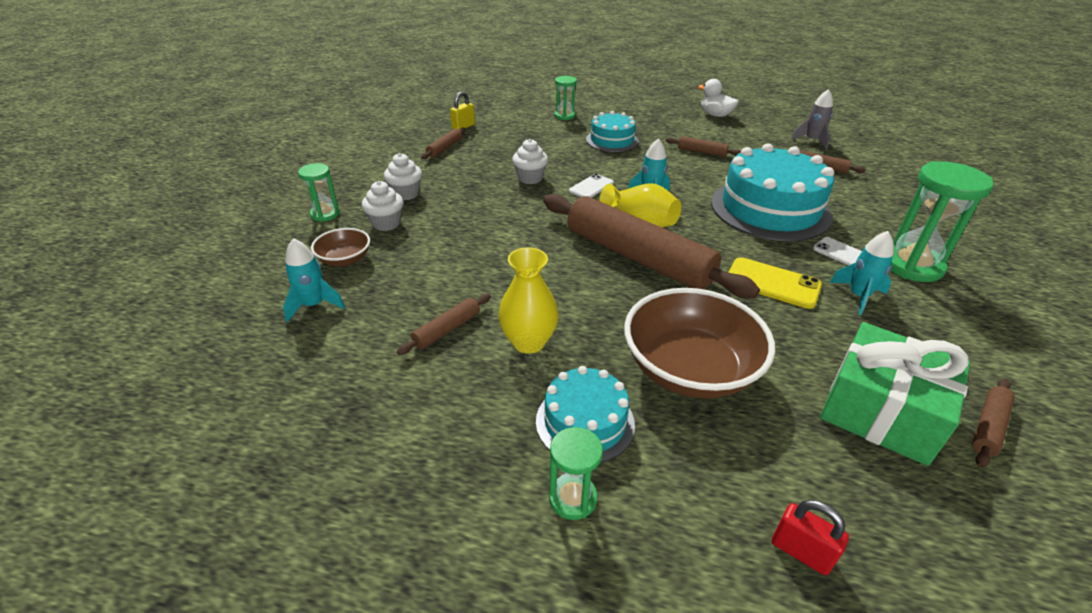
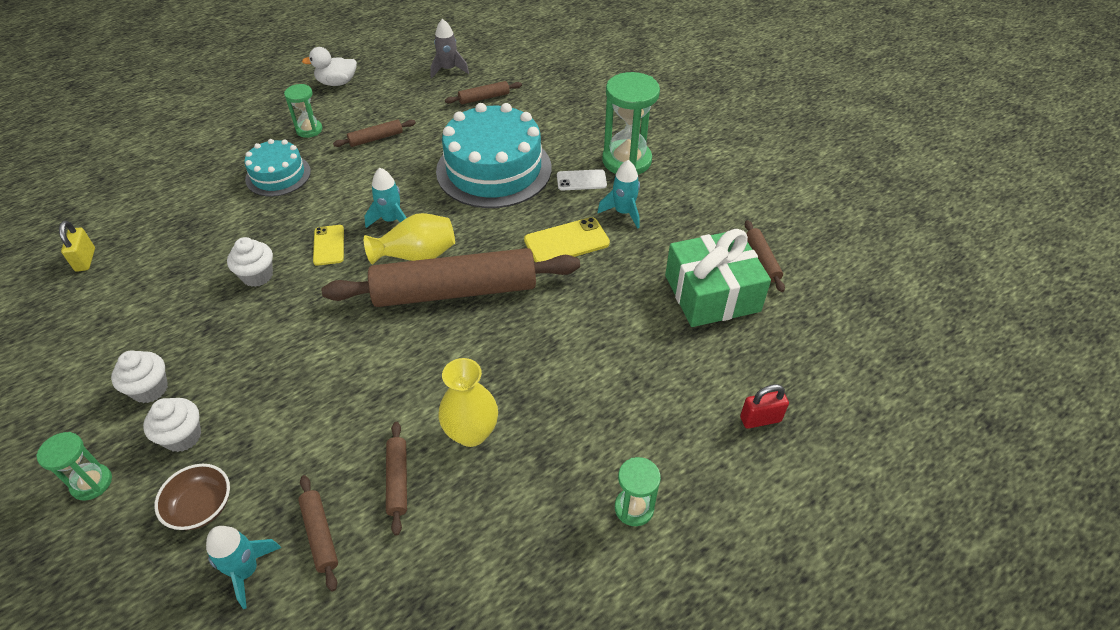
camera: 50 degrees left, 10 degrees up
brown rolling pin [421,128,466,159] -> brown rolling pin moved to [298,475,338,591]
turquoise cake [536,366,635,463] -> none
green hourglass [554,76,577,120] -> green hourglass moved to [284,84,322,138]
white phone [569,174,614,198] -> yellow phone [313,225,344,266]
brown bowl [624,288,775,399] -> none

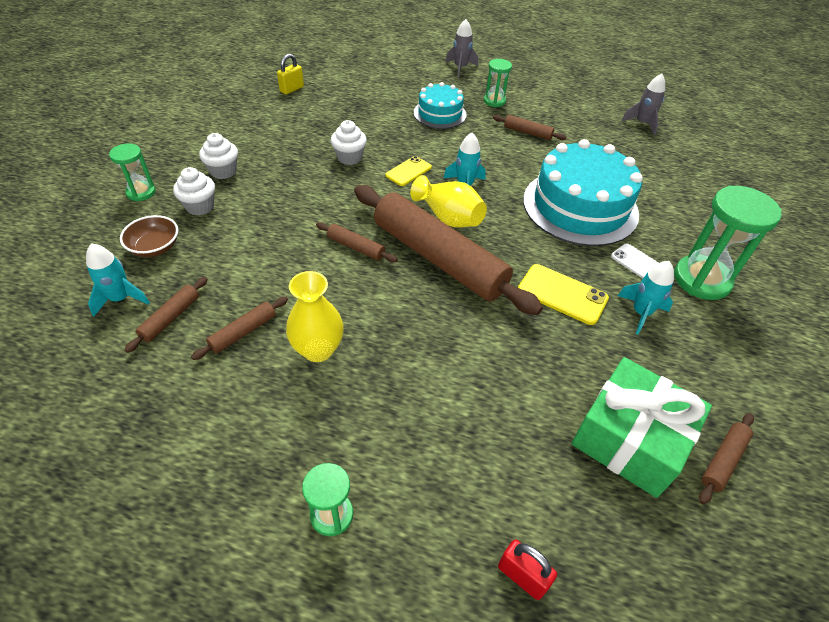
camera: 50 degrees right, 0 degrees up
white duck [302,47,357,86] -> none
brown rolling pin [445,81,522,104] -> brown rolling pin moved to [316,222,398,262]
none -> grey rocket [446,19,478,77]

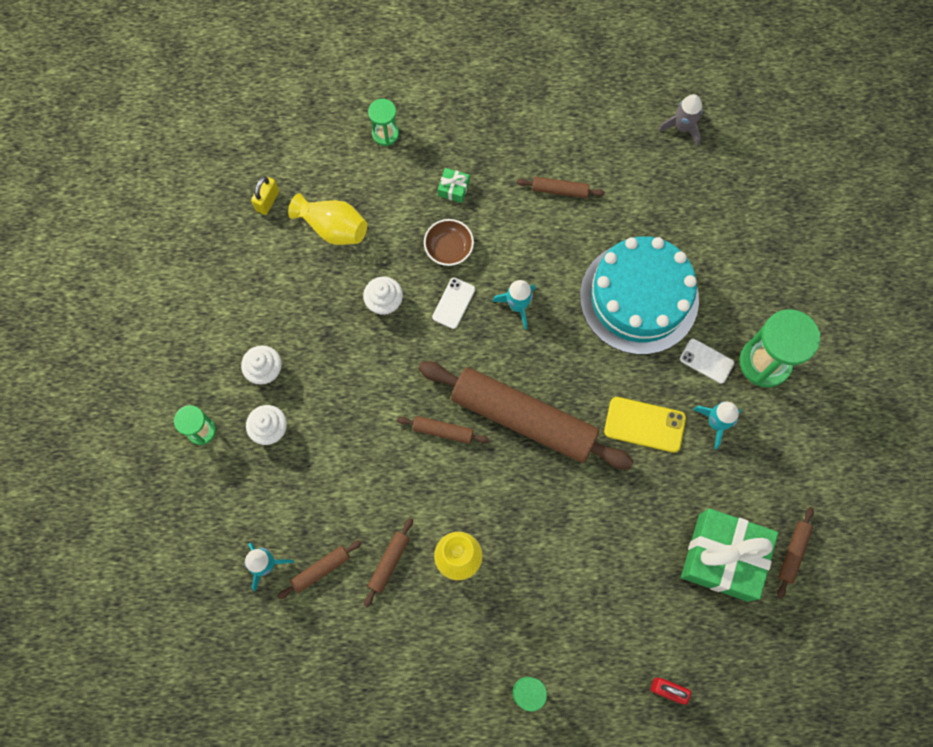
camera: 15 degrees left, 25 degrees up
brown bowl [120,215,178,257] -> brown bowl moved to [424,219,474,266]
brown rolling pin [125,277,208,353] -> brown rolling pin turned 45 degrees clockwise [278,540,362,599]
yellow phone [385,156,432,186] -> white phone [432,278,475,329]
yellow vase [410,175,487,227] -> yellow vase moved to [288,193,367,245]
turquoise cake [414,82,467,129] -> green gift [438,168,470,203]
grey rocket [446,19,478,77] -> none
green hourglass [484,59,512,107] -> green hourglass moved to [368,99,399,146]

